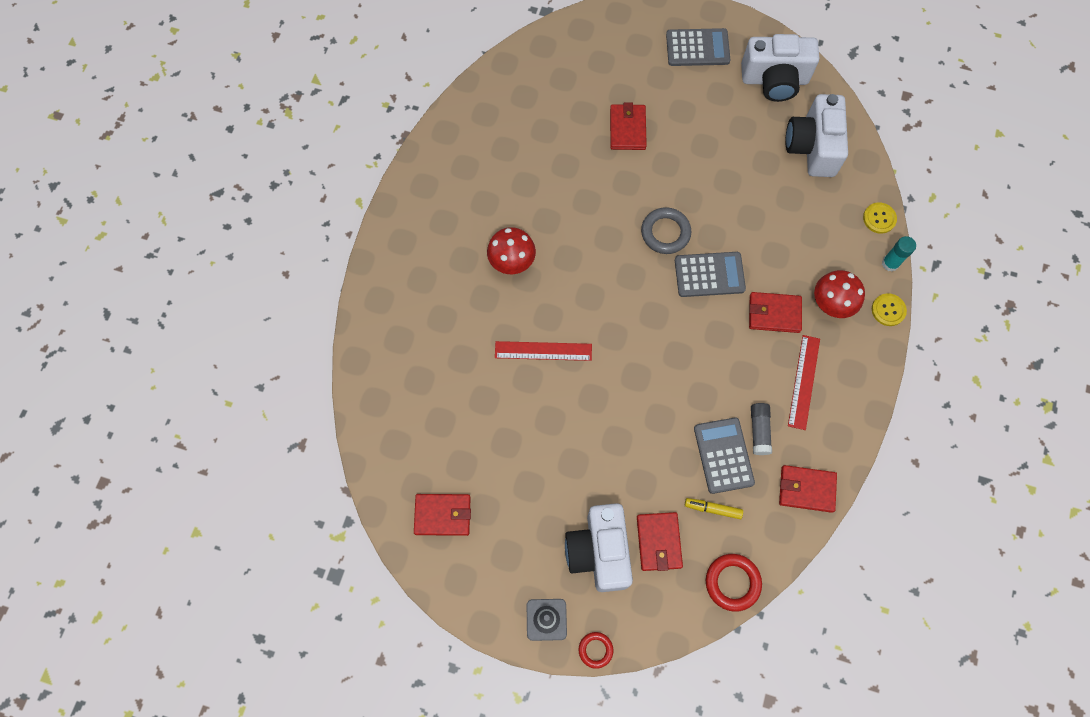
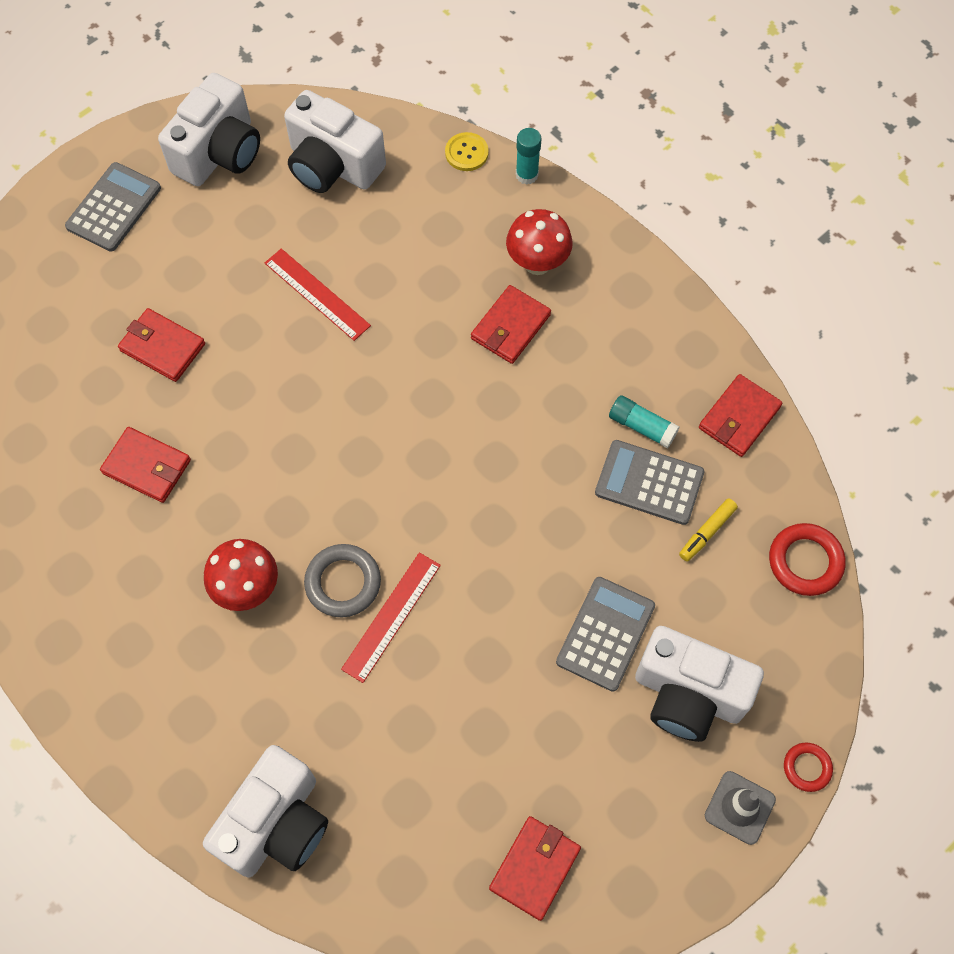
camera: 60 degrees left, 5 degrees down
red wallet [637,512,683,571] -> red wallet moved to [100,427,191,503]
grey ring [641,207,691,254] -> grey ring moved to [304,544,381,617]
grey calculator [675,252,746,297] -> grey calculator moved to [556,577,655,692]
grey glue stick [751,403,772,455] -> turquoise glue stick [609,395,680,448]
red ruler [788,335,820,430] -> red ruler moved to [265,248,371,341]
yellow button [872,293,907,326] -> none
none -> white camera [203,745,328,878]

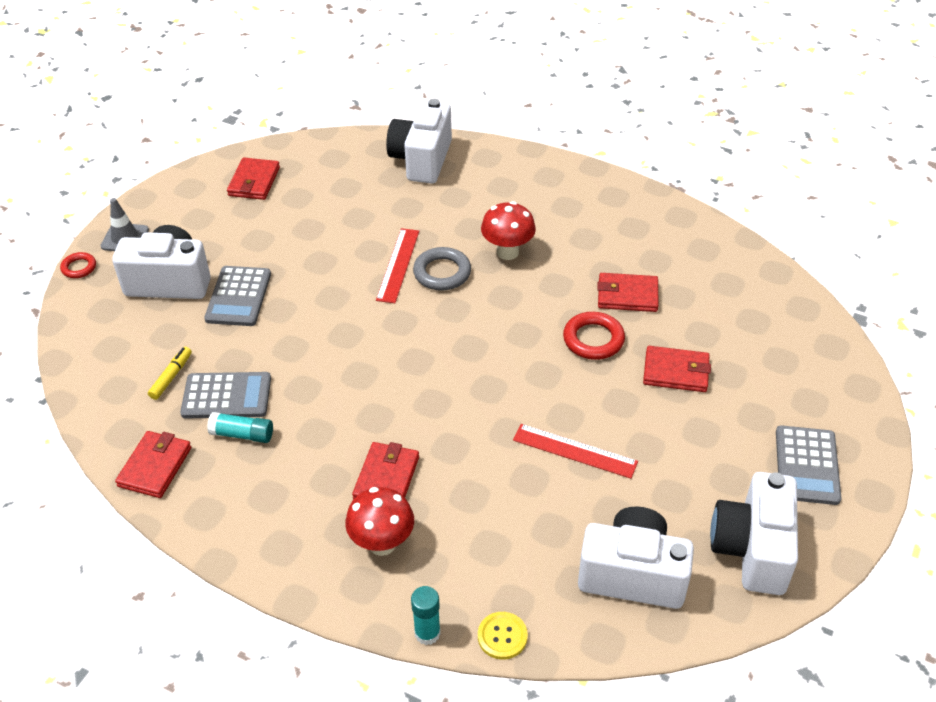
camera: 160 degrees right, 20 degrees down
red ring [769,523,846,596] -> red ring moved to [563,312,625,360]

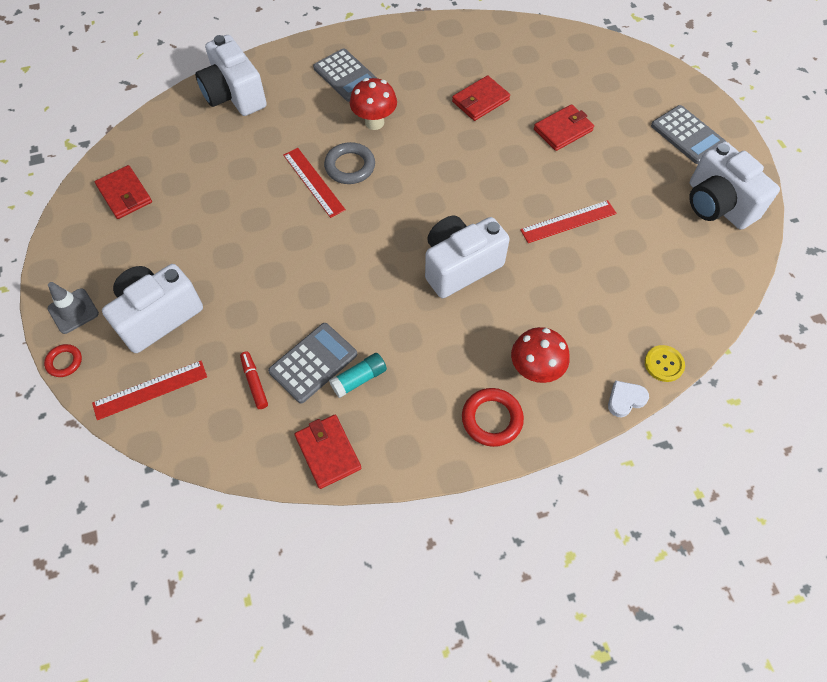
camera: 45 degrees left, 15 degrees up
yellow marker [148,347,192,400] -> red marker [240,352,268,409]
grey calculator [204,266,271,326] -> grey calculator moved to [313,48,377,102]
red wallet [352,442,419,499] -> none
turquoise glue stick [411,586,441,645] -> white heart [608,380,649,417]
red ring [563,312,625,360] -> red ring moved to [462,388,524,447]
white camera [578,506,694,609] -> white camera moved to [425,216,510,298]
none -> red ruler [92,361,207,420]

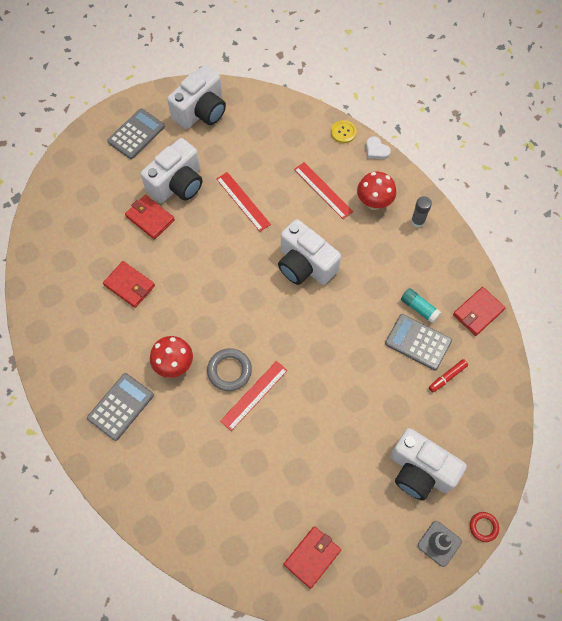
camera: 105 degrees left, 5 degrees up
red ruler [92,361,207,420] -> red ruler moved to [294,162,353,219]
white camera [195,35,267,116] -> white camera moved to [141,138,202,203]
red ring [462,388,524,447] -> grey glue stick [411,196,432,228]

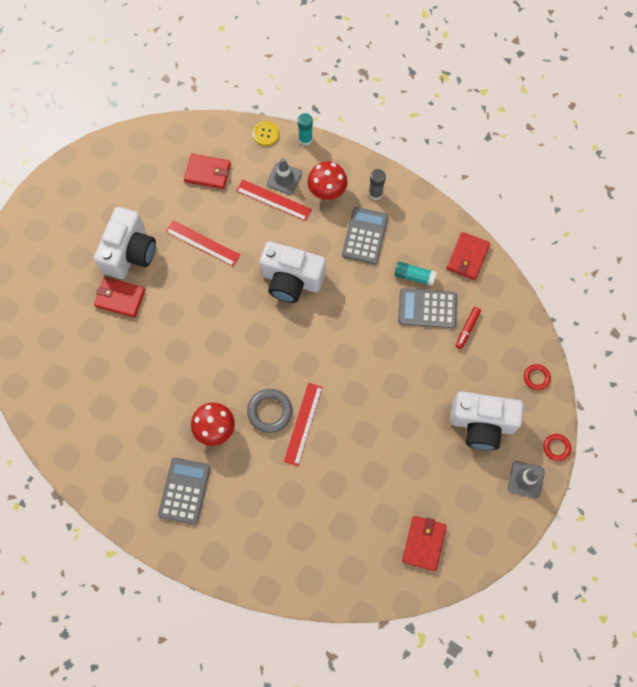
camera: 25 degrees left, 5 degrees up
red wallet [103,261,155,308] -> red wallet moved to [184,154,231,189]
grey calculator [107,108,165,159] -> grey calculator moved to [342,207,388,264]
white camera [167,65,226,129] -> none
white heart [366,136,391,159] -> turquoise glue stick [298,113,313,146]
none -> grey traffic cone [267,158,302,195]
none -> red ring [524,364,551,390]

